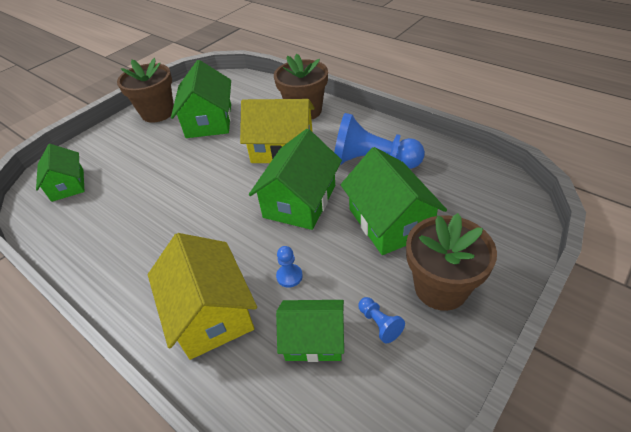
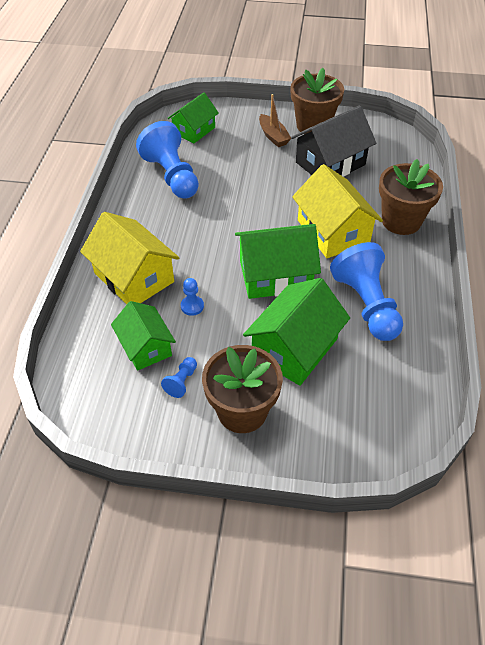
camera: 55 degrees right, 5 degrees up
yellow house [148,233,257,360] -> yellow house turned 75 degrees counterclockwise [80,212,179,304]
green house [171,60,231,138] -> black house [291,106,376,177]
none -> blue pawn [136,121,199,199]
none -> brown boat [259,94,292,147]

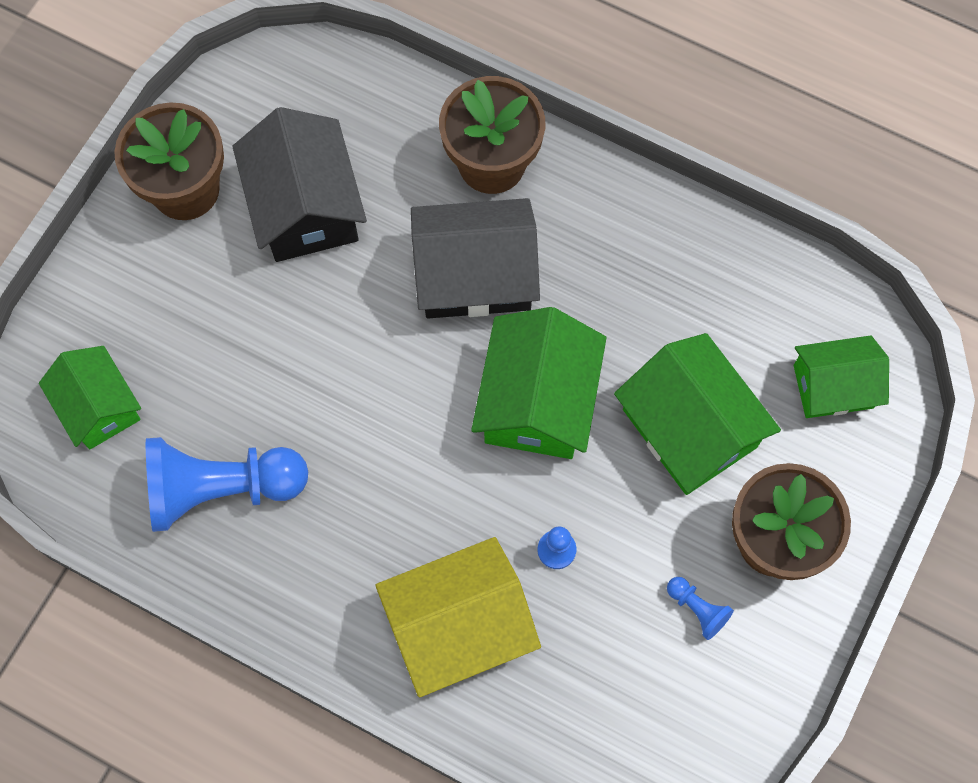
camera: 70 degrees left, 20 degrees up
green house [111,301,176,371] -> green house moved to [794,335,889,418]
brown boat [259,94,292,147] -> none
yellow house [292,164,383,258] -> black house [411,198,540,318]
blue pawn [330,242,403,341] -> none

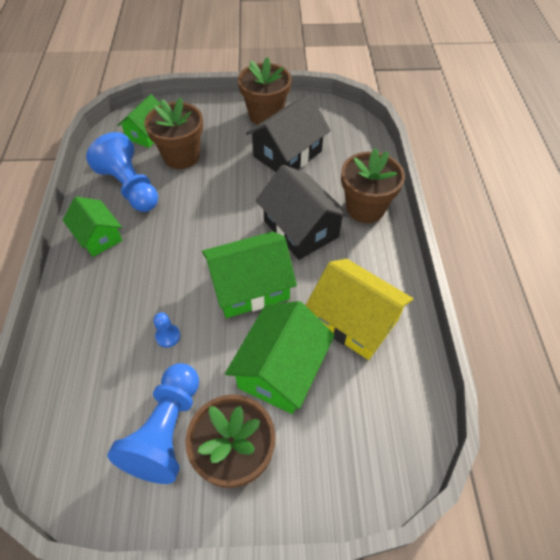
camera: 60 degrees right, 15 degrees down
yellow house [376,537,541,697] -> yellow house moved to [305,259,413,360]
blue pawn [667,577,734,640] -> blue pawn [107,363,199,484], size x2.37
green house [794,335,889,418] -> green house moved to [63,196,122,257]
none -> brown flower pot [144,97,203,169]

